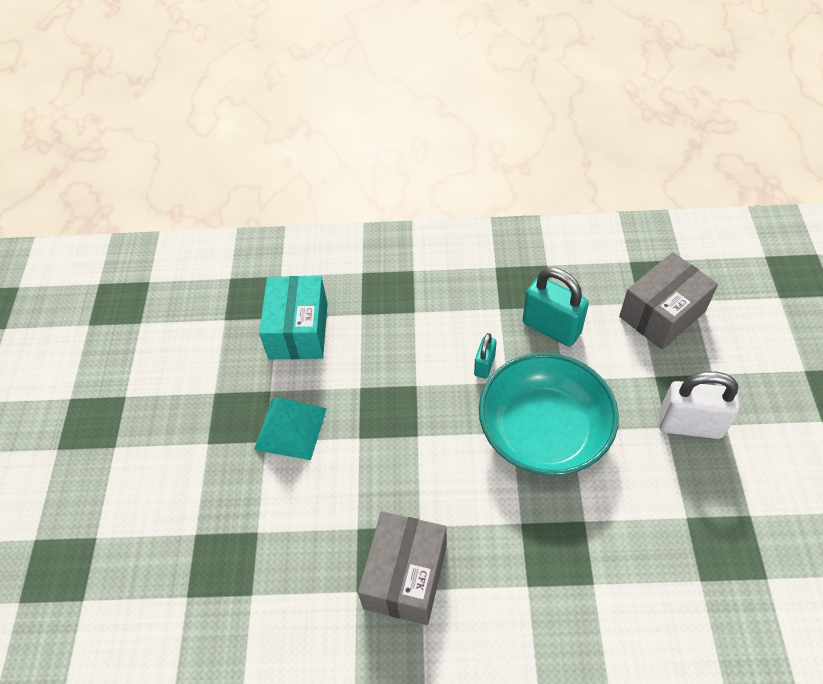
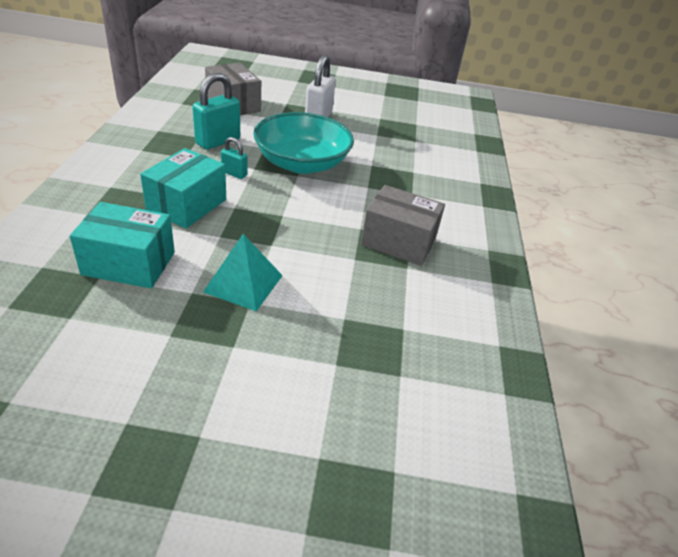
camera: 90 degrees left, 15 degrees down
none -> turquoise box [140,148,226,229]

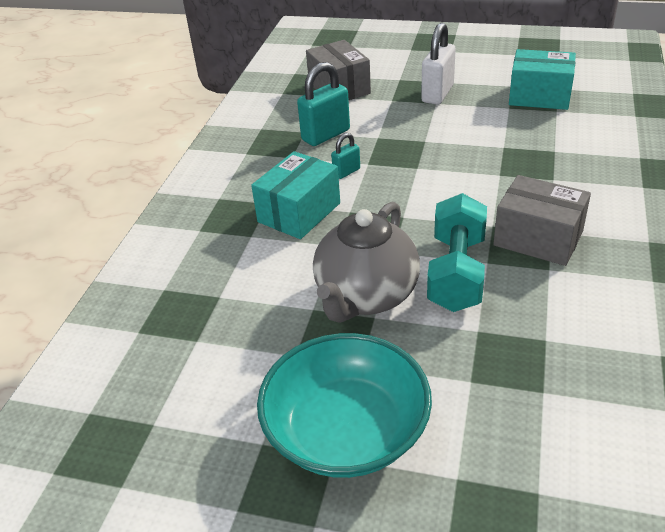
camera: 15 degrees right, 0 degrees up
turquoise box [70,202,175,288] -> turquoise box moved to [509,49,576,110]
turquoise pyramid [203,234,283,311] -> grey teapot [313,202,420,323]
turquoise padlock [221,137,247,179] -> turquoise padlock turned 75 degrees counterclockwise [331,133,360,179]
turquoise bowl [253,112,354,174] -> turquoise bowl moved to [257,333,432,478]
none -> turquoise dumbbell [427,193,487,312]

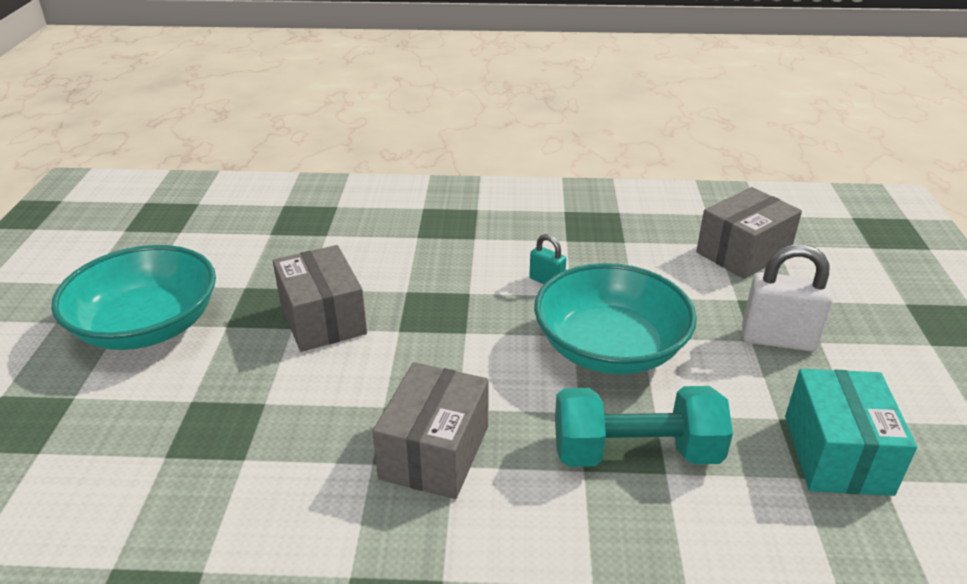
camera: 75 degrees right, 5 degrees down
turquoise box [251,151,340,239] -> none
turquoise padlock [297,62,350,146] -> none
grey teapot [313,202,420,323] -> grey box [273,245,367,352]
turquoise dumbbell [427,193,487,312] -> turquoise dumbbell moved to [555,386,733,467]
none -> turquoise bowl [534,263,697,375]

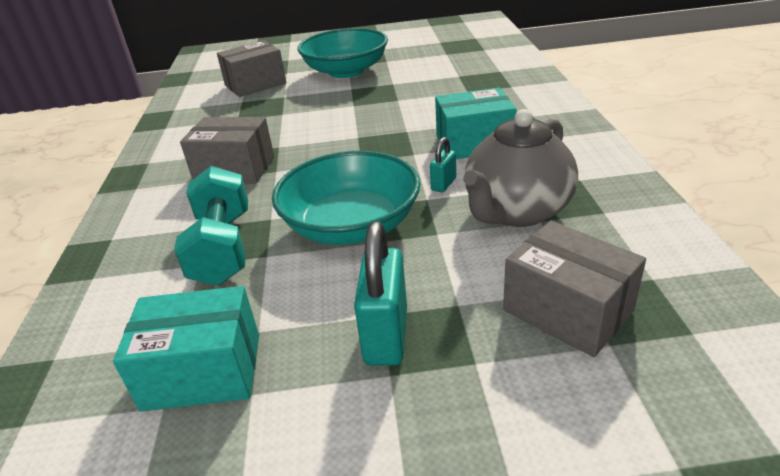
camera: 85 degrees right, 0 degrees up
grey box [273,245,367,352] -> grey box moved to [217,40,286,97]
white padlock [742,244,833,351] -> turquoise padlock [354,222,407,366]
none -> turquoise box [435,88,517,159]
none -> grey teapot [463,109,578,227]

